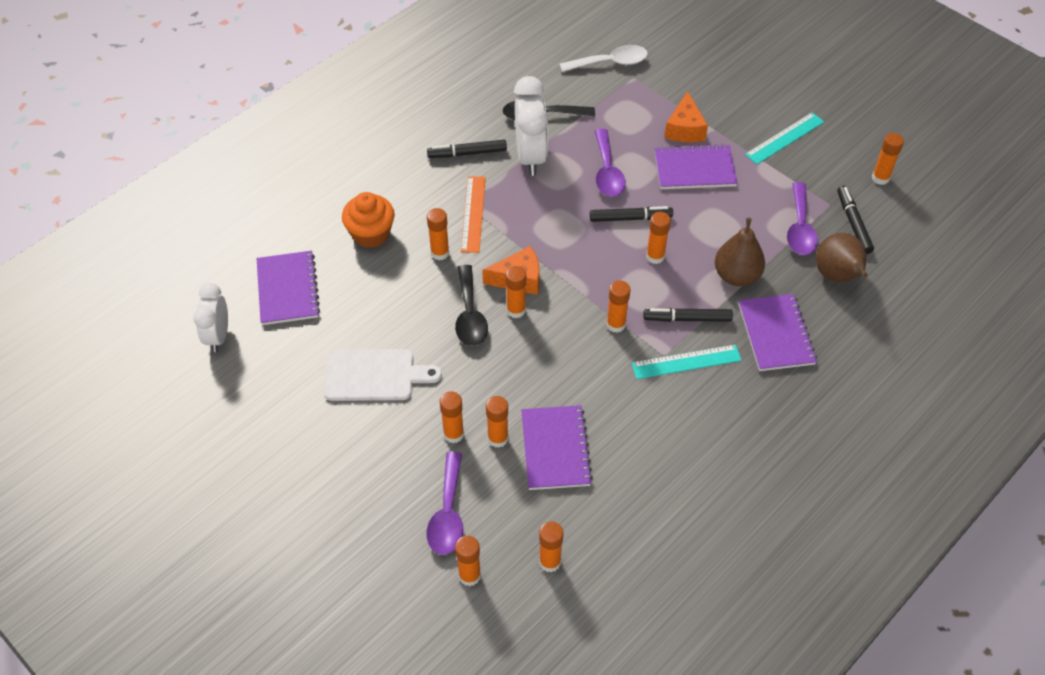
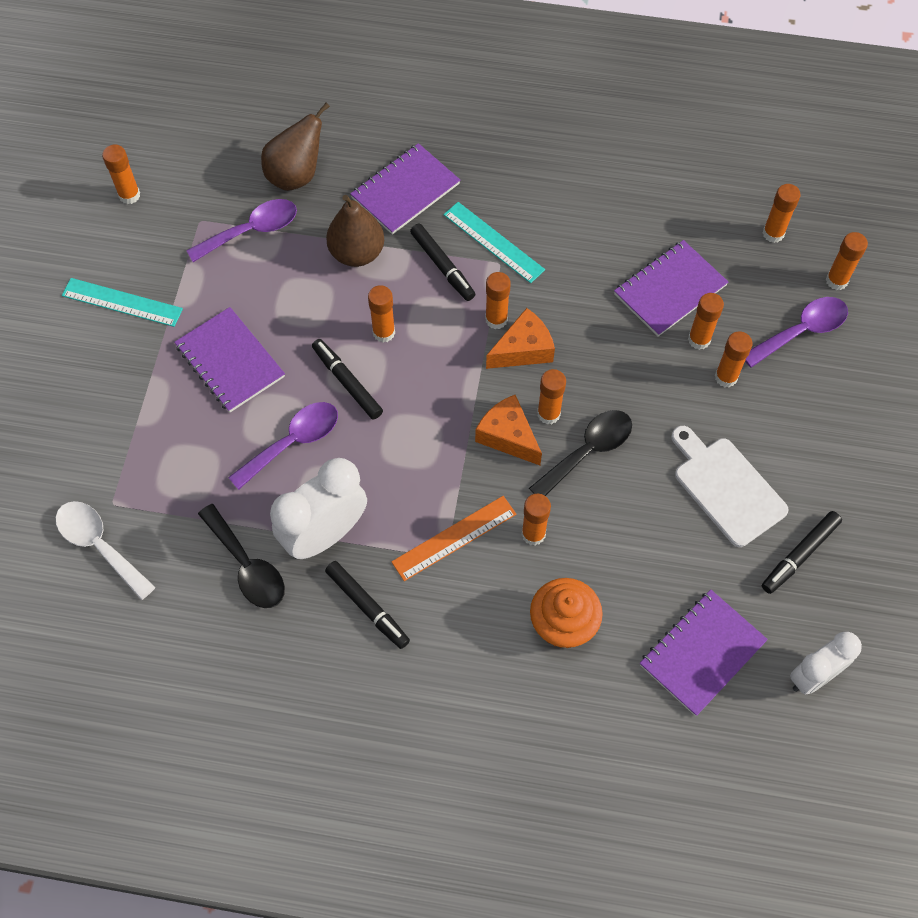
camera: 125 degrees left, 10 degrees up
orange cheese [664,91,708,142] -> orange cheese moved to [486,308,555,369]
black marker [837,186,874,254] -> black marker moved to [762,511,842,594]

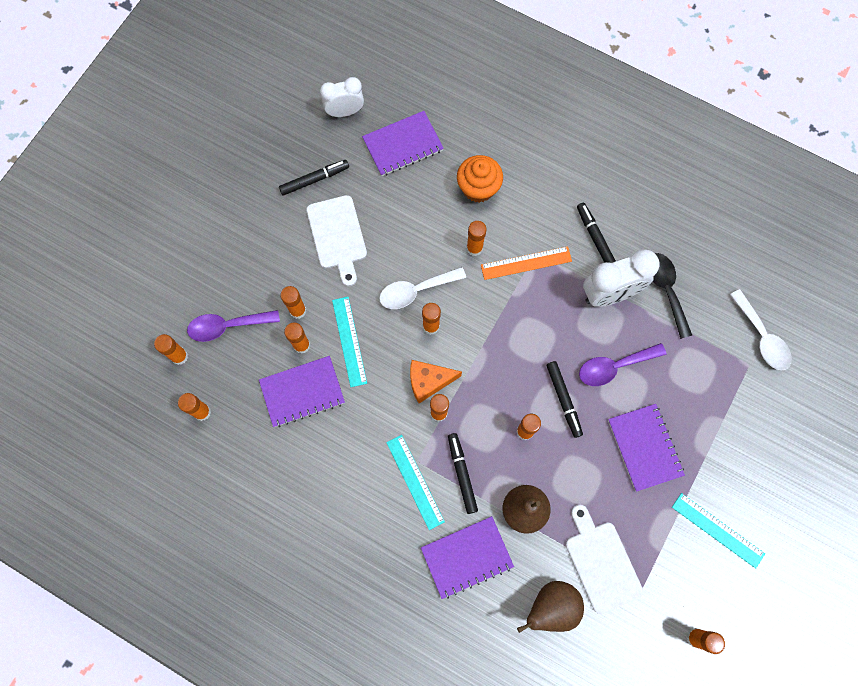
camera: 160 degrees left, 10 degrees up
purple spoon [186,199,297,262] -> white cutting board [566,505,643,614]
orange cheese [475,395,542,465] -> none
black spoon [529,410,632,496] -> white spoon [379,267,466,309]
none -> turquoise ruler [332,297,367,387]

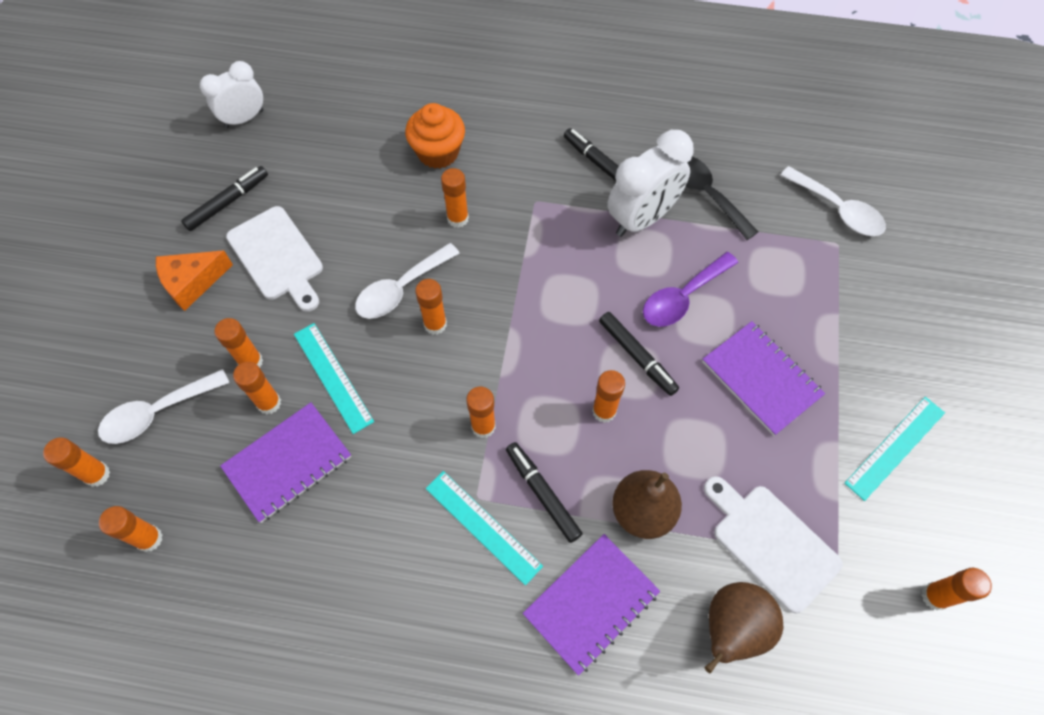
camera: 20 degrees left, 10 degrees down
purple spoon [187,310,280,342] -> white spoon [98,369,230,444]
purple notebook [362,111,444,176] -> none
orange cheese [410,360,462,403] -> orange cheese moved to [156,250,233,311]
orange ruler [481,246,572,280] -> none
turquoise ruler [672,493,765,568] -> turquoise ruler turned 60 degrees counterclockwise [845,397,945,501]

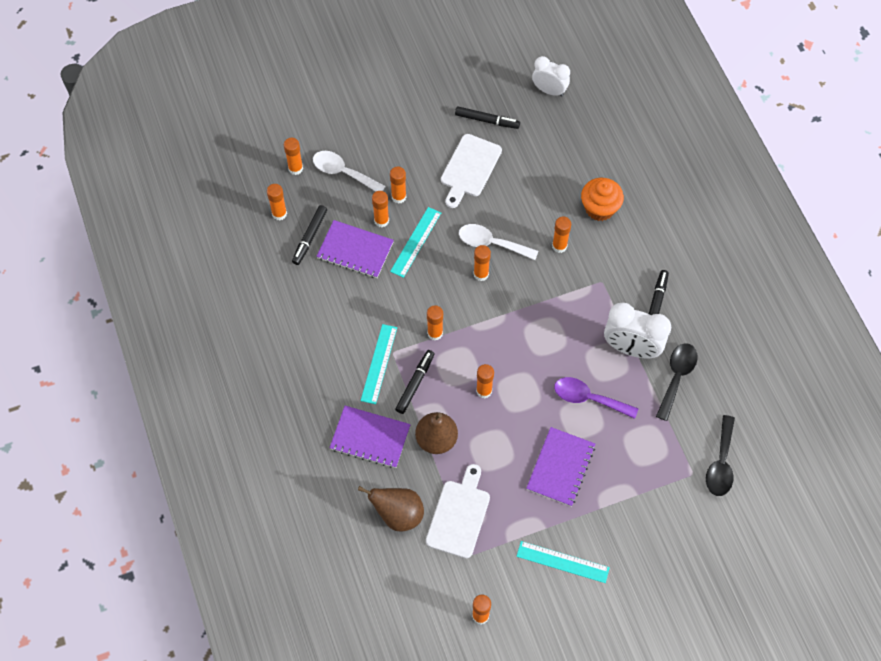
camera: 60 degrees right, 0 degrees up
orange cheese [156,250,233,311] -> none
black marker [599,312,679,396] -> black marker moved to [292,205,327,265]
white spoon [780,166,886,236] -> black spoon [706,415,735,496]

